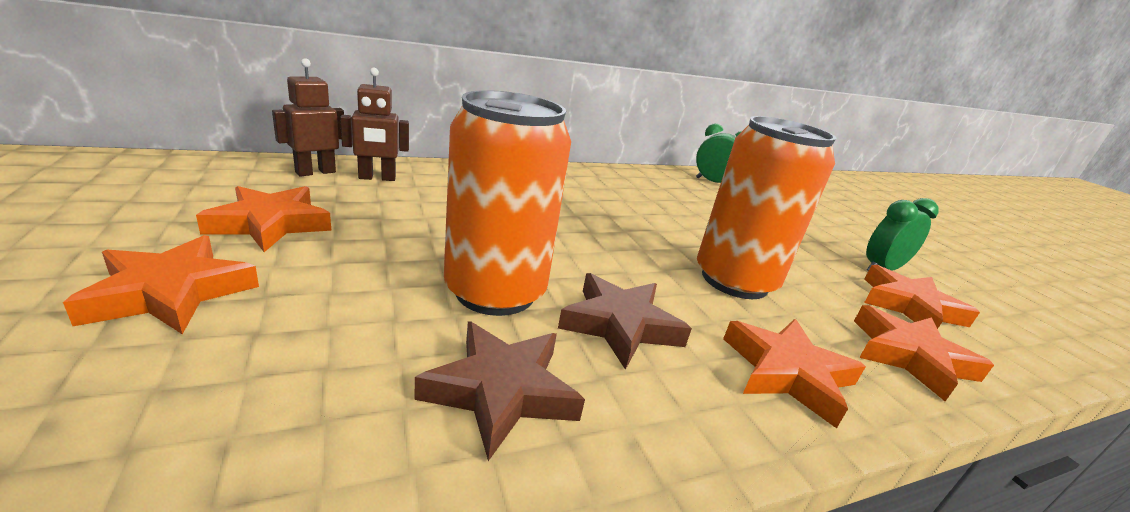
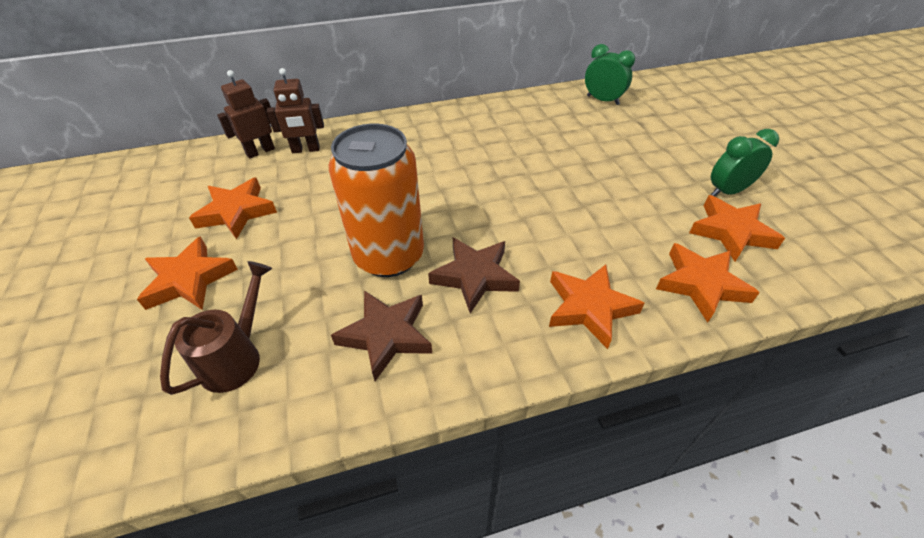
camera: 10 degrees right, 20 degrees up
orange can [697,116,836,299] -> none
none -> brown watering can [160,261,272,395]

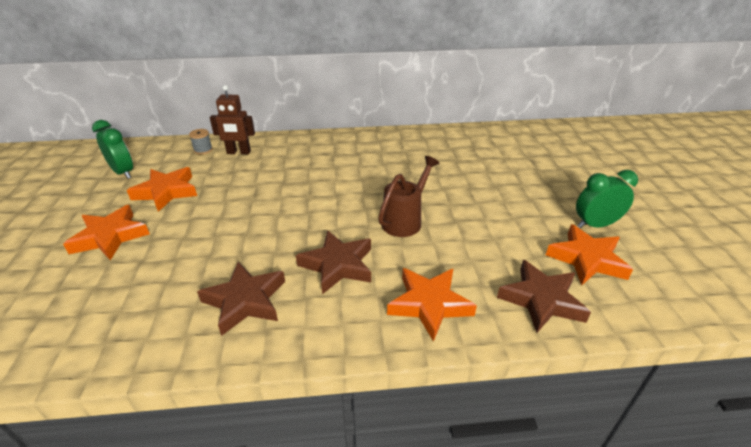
camera: 10 degrees right, 10 degrees down
brown watering can [160,261,272,395] -> brown watering can moved to [378,156,439,237]
brown robot [217,70,275,158] -> grey spool [189,129,213,154]
orange can [328,124,424,277] -> none
green clock [585,44,635,105] -> green clock moved to [92,120,133,179]
orange star [656,243,760,322] -> brown star [497,260,591,333]

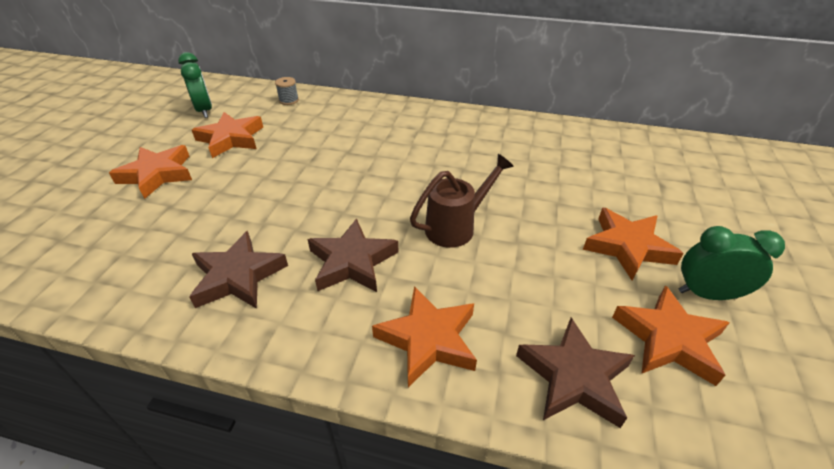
camera: 20 degrees right, 5 degrees up
brown robot [210,85,255,154] -> none
none -> orange star [583,208,684,280]

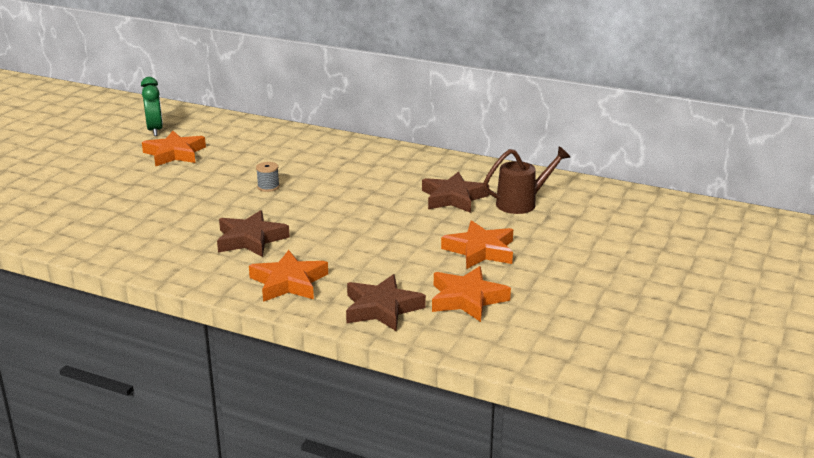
camera: 10 degrees right, 15 degrees down
orange star [109,145,192,199] -> none
brown star [189,231,288,309] -> brown star moved to [422,172,489,213]
grey spool [275,77,299,105] -> grey spool moved to [256,162,280,192]
brown watering can [410,154,514,248] -> brown watering can moved to [483,146,570,214]
green clock [679,226,785,300] -> none

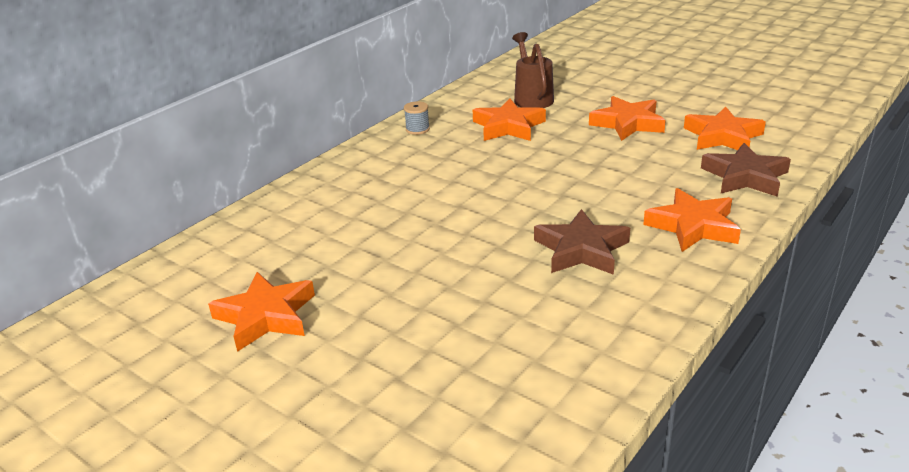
camera: 75 degrees left, 5 degrees up
green clock [141,77,163,136] -> none
grey spool [256,162,280,192] -> grey spool moved to [404,101,430,135]
brown star [422,172,489,213] -> orange star [473,98,546,141]

